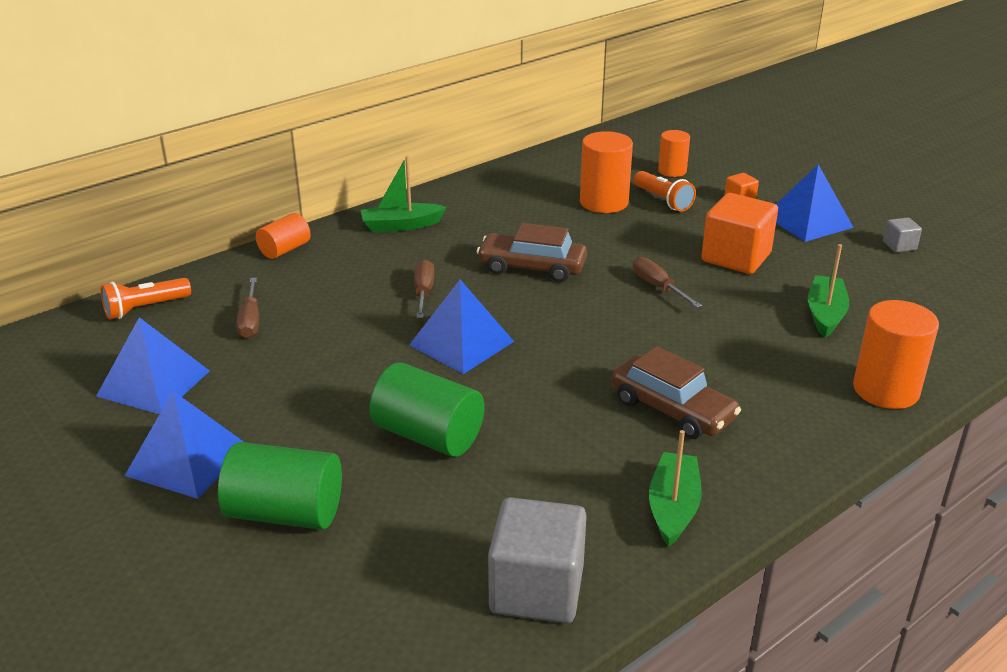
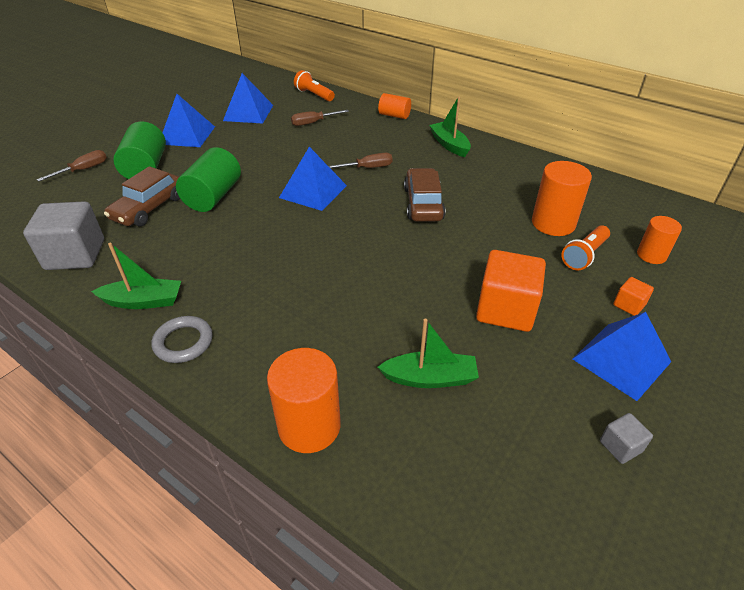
camera: 75 degrees right, 10 degrees up
brown car [611,346,741,439] -> brown car moved to [104,166,180,226]
brown screwdriver [632,257,702,308] -> brown screwdriver moved to [37,150,107,181]
none -> grey ring [152,316,213,363]

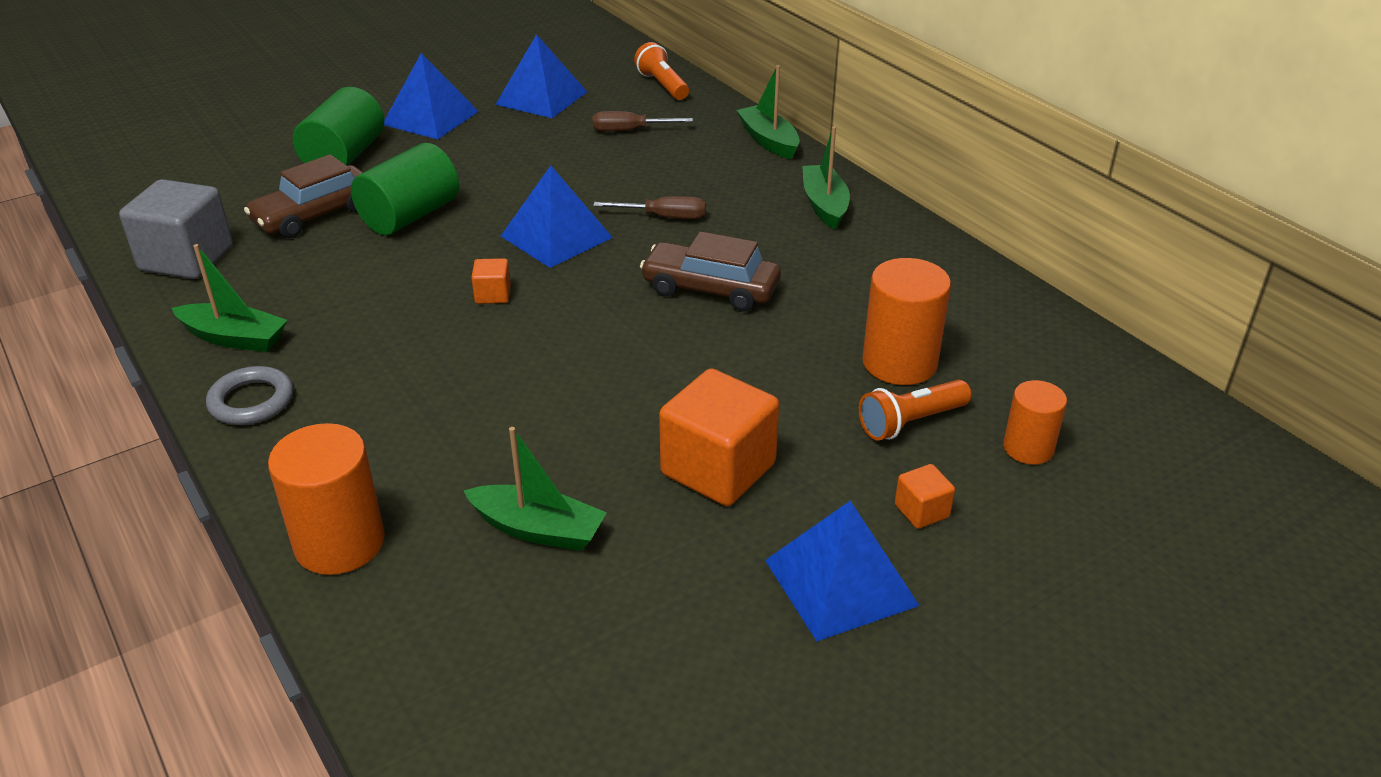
camera: 20 degrees right, 5 degrees down
brown screwdriver [37,150,107,181] -> none
orange cylinder [378,93,411,119] -> green boat [737,65,800,159]
brown car [404,168,446,222] -> brown car turned 90 degrees counterclockwise [640,232,781,311]
grey cube [600,413,653,464] -> none
none -> orange cube [471,258,511,304]

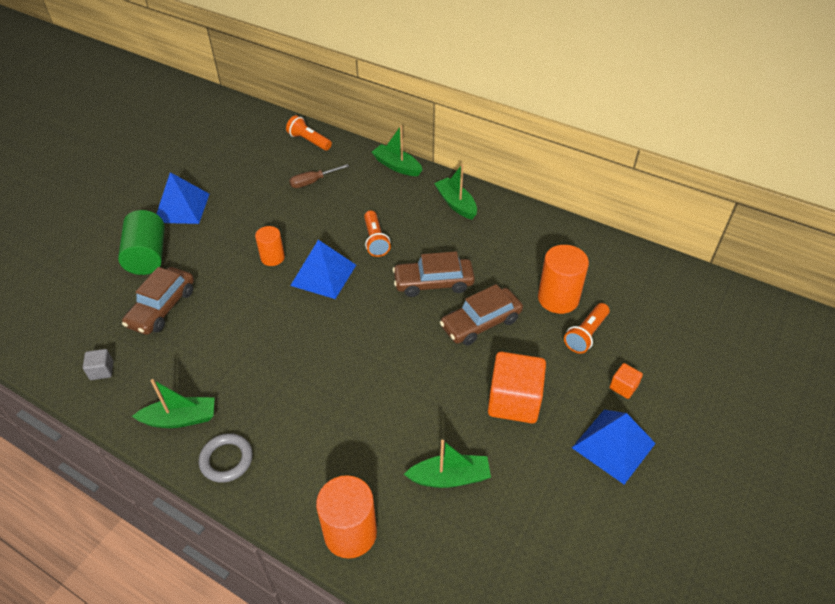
camera: 25 degrees left, 10 degrees up
grey cube [119,179,233,279] -> grey cube [83,349,113,380], size x0.46
green cylinder [351,143,459,235] -> none
orange cube [471,258,511,304] -> none
blue pyramid [495,34,587,118] -> none
brown screwdriver [593,196,706,219] -> orange flashlight [364,211,391,257]
orange cylinder [1003,380,1067,464] -> orange cylinder moved to [255,226,285,266]
none -> brown car [440,284,523,345]

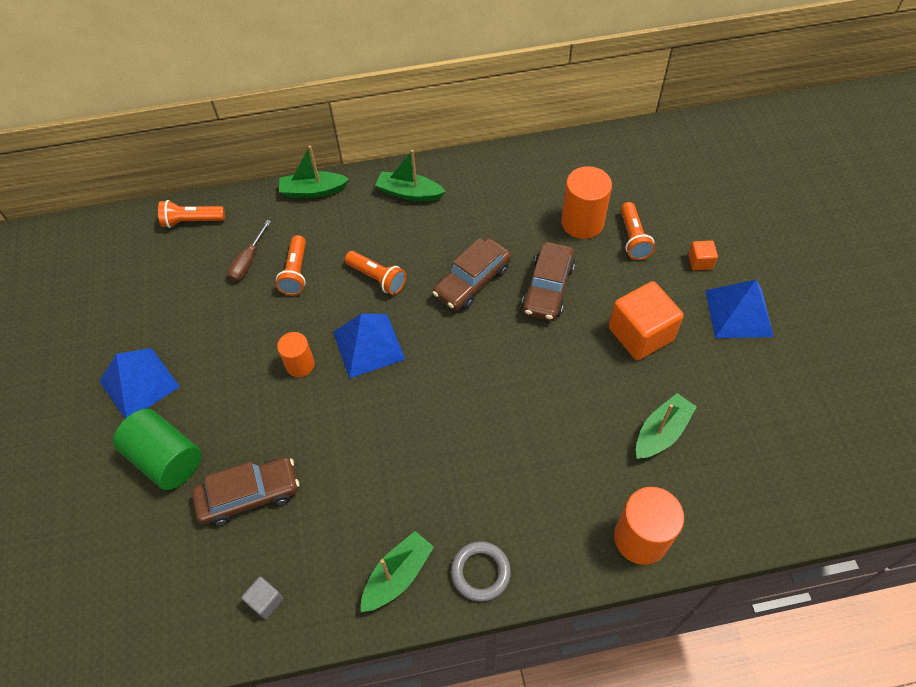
camera: 40 degrees left, 10 degrees up
brown car [122,267,194,335] -> brown car turned 90 degrees counterclockwise [192,457,299,526]
none -> orange flashlight [276,235,306,295]

